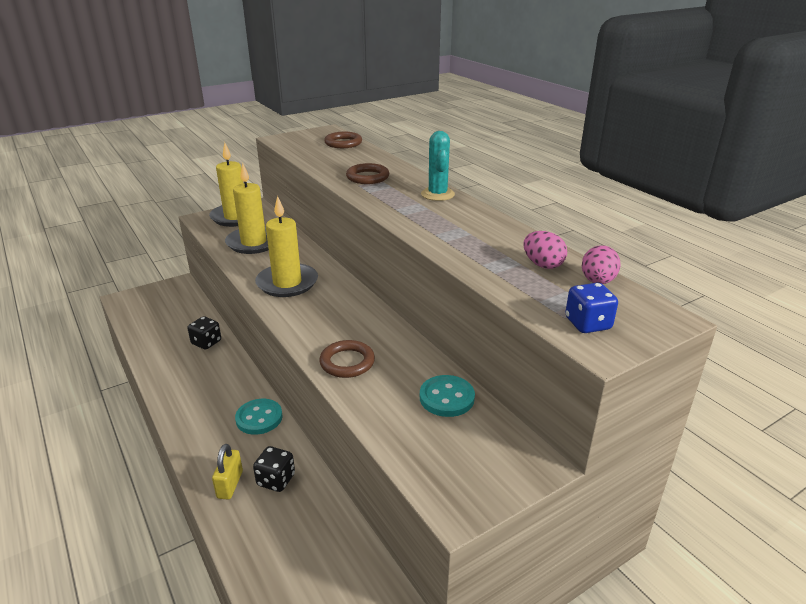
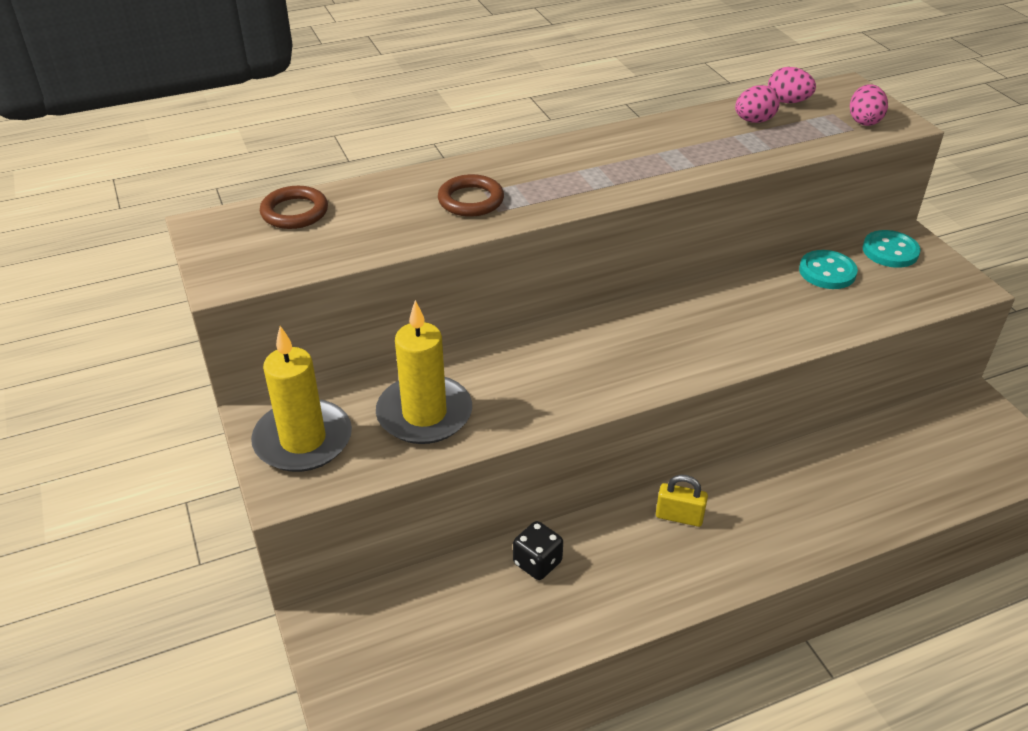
camera: 80 degrees left, 10 degrees up
yellow padlock [212,444,243,499] -> yellow padlock moved to [656,475,708,527]
turquoise button [235,399,283,435] -> turquoise button moved to [862,230,921,268]
black dice [253,446,295,492] -> none
yellow candle [255,196,318,297] -> none
brown ring [319,340,375,378] -> none
turquoise cactus [421,131,455,201] -> none
blue dice [565,283,618,333] -> pink egg [850,84,888,126]

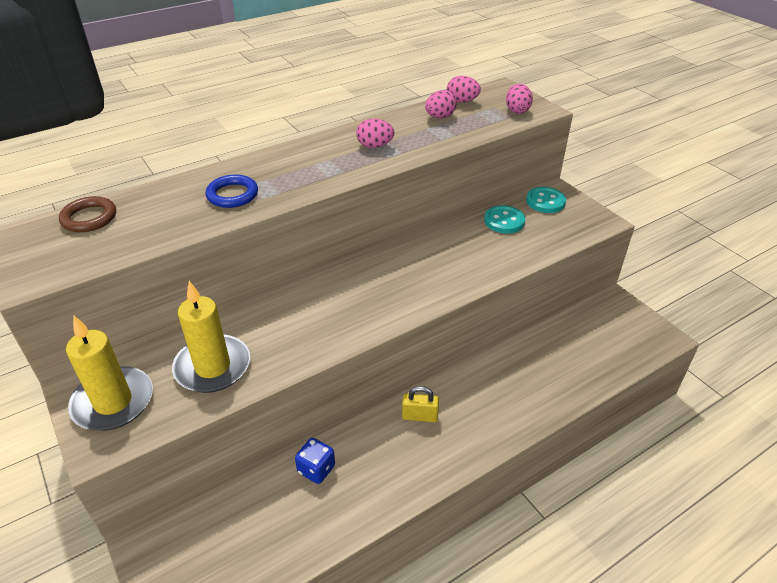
camera: 10 degrees left, 0 degrees up
brown ring [438,174,504,217] -> blue ring [205,175,258,208]
black dice [513,521,563,580] -> blue dice [295,438,335,484]
none -> pink egg [356,119,394,148]

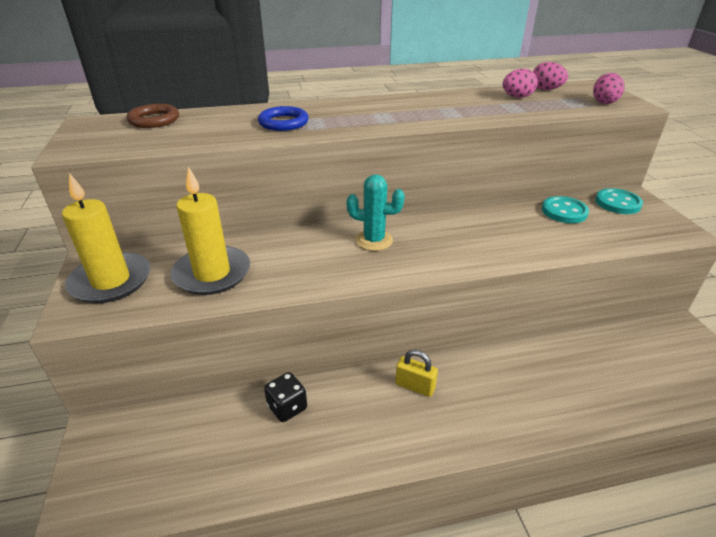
camera: 20 degrees right, 5 degrees down
blue dice [295,438,335,484] -> black dice [264,372,307,422]
pink egg [356,119,394,148] -> none
none -> turquoise cactus [347,174,405,251]

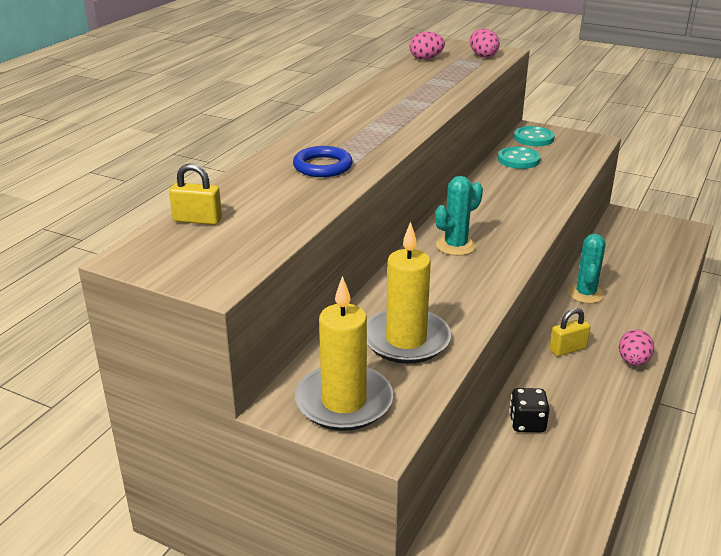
camera: 50 degrees left, 5 degrees down
brown ring [127,104,179,128] -> yellow padlock [169,163,222,225]
pink egg [503,69,538,98] -> pink egg moved to [619,330,654,366]
none -> turquoise cactus [568,234,606,304]

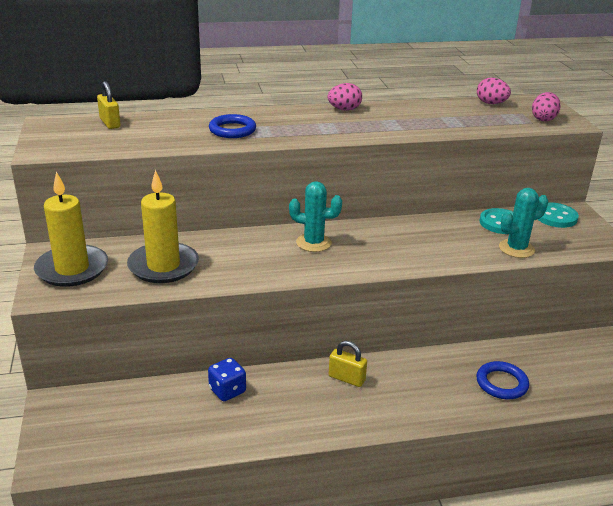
camera: 50 degrees right, 0 degrees up
black dice [509,388,550,432] -> blue dice [208,358,246,401]
turquoise cactus [568,234,606,304] -> turquoise cactus moved to [499,188,548,258]
pink egg [619,330,654,366] -> pink egg moved to [328,83,362,110]
none -> blue ring [476,361,529,399]

